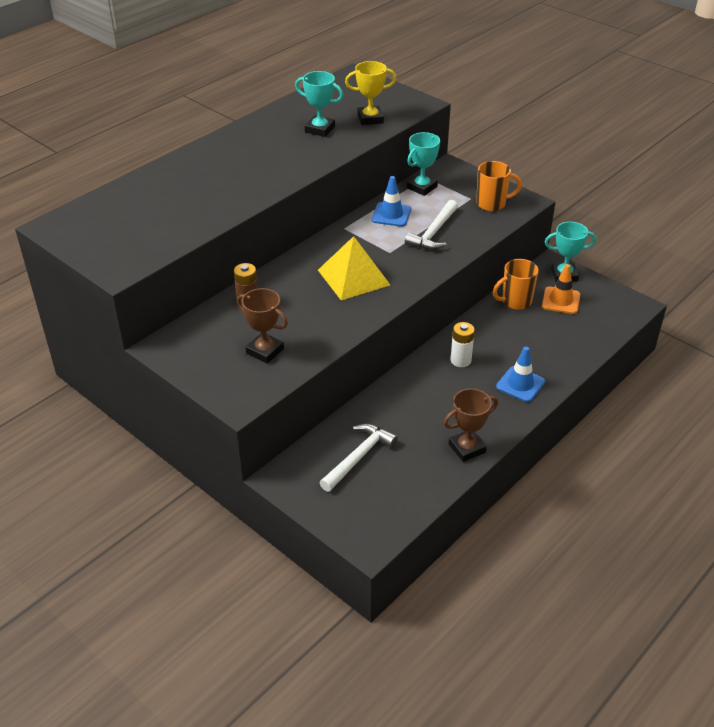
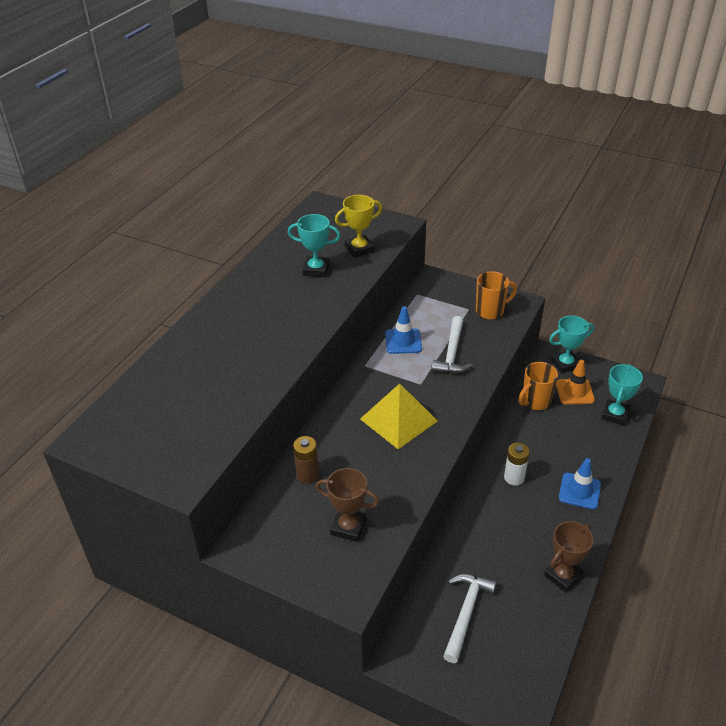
camera: 15 degrees left, 0 degrees up
turquoise trophy [407,132,440,196] -> turquoise trophy moved to [601,364,643,425]

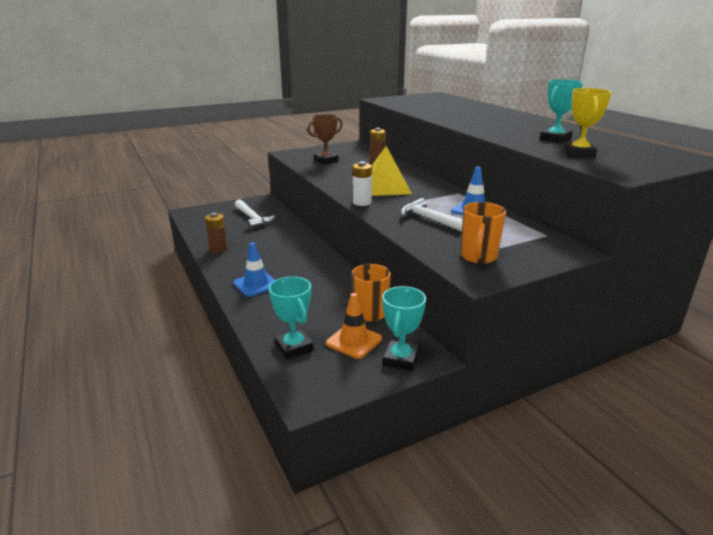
camera: 125 degrees right, 15 degrees down
white battery [504,443,530,486] -> white battery moved to [353,162,372,206]
brown trophy [544,521,593,592] -> brown battery [205,213,228,253]

